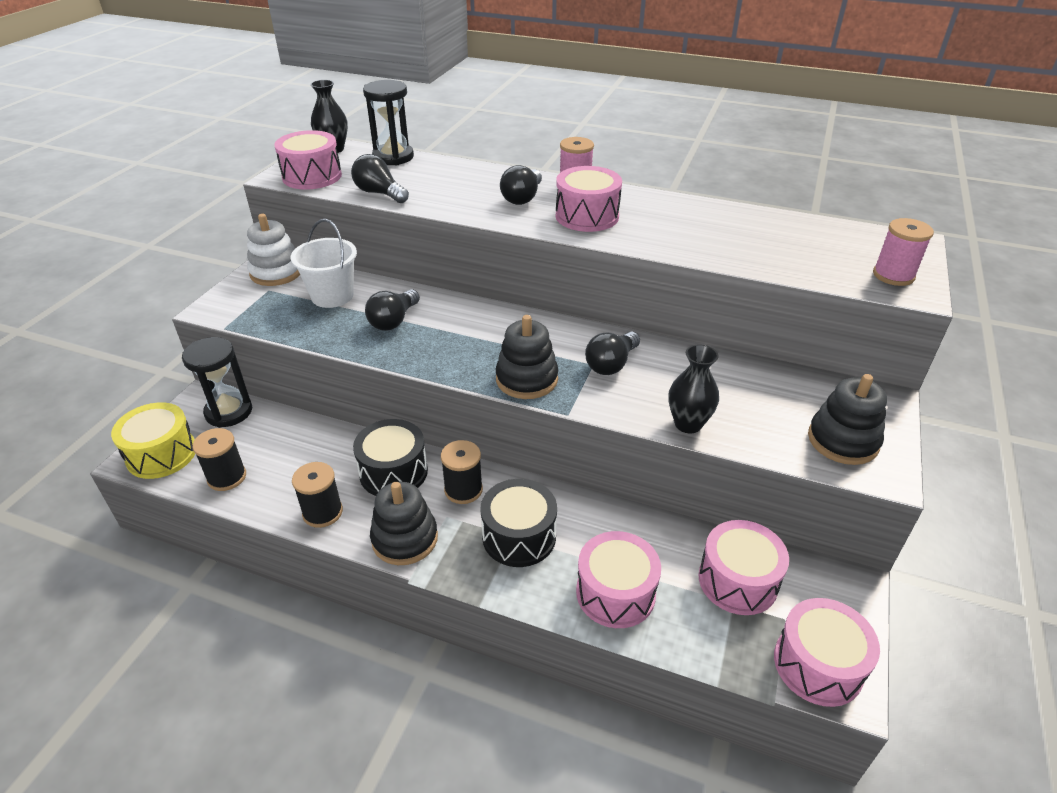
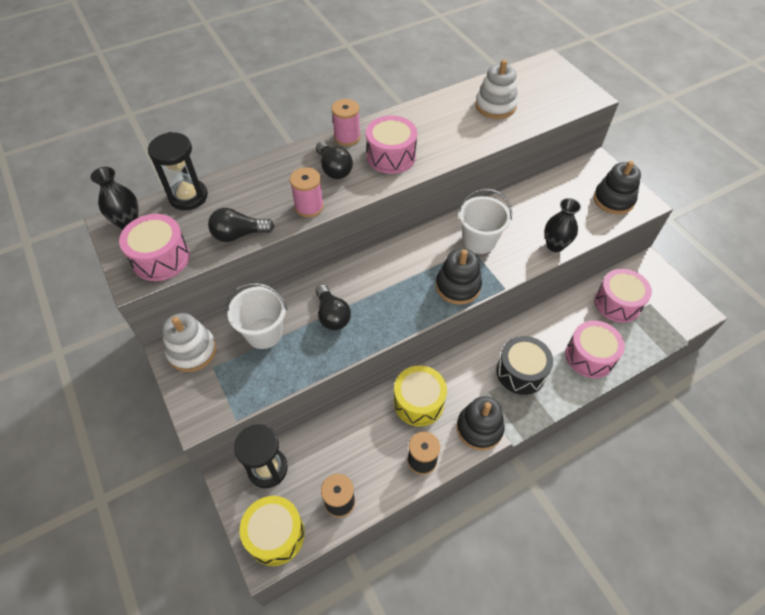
camera: 50 degrees left, 15 degrees up
black drum [353,419,428,496] -> yellow drum [394,365,447,426]
black spool [441,440,483,504] -> none
black light bulb [585,331,640,375] -> white bucket [458,189,512,254]
pink drum [774,598,880,707] -> none
pink spool [873,218,934,286] -> pink spool moved to [290,167,324,217]
none -> white stacking toy [475,59,518,119]

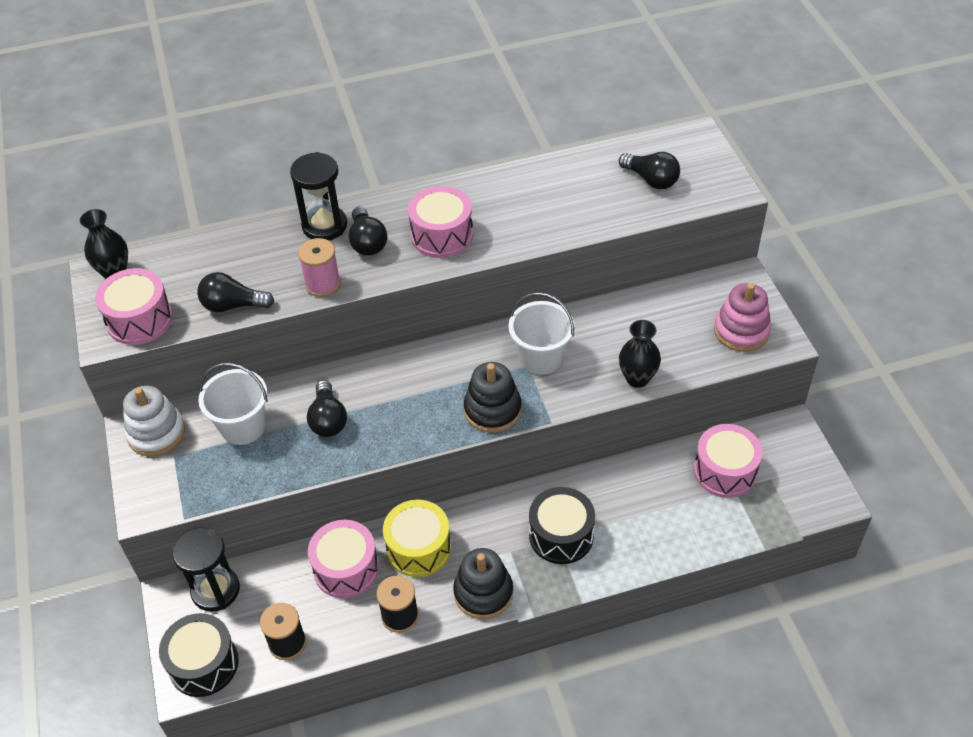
camera: 15 degrees right, 5 degrees down
black hourglass [148,132,208,210] -> black hourglass moved to [290,152,347,241]
yellow drum [240,496,305,566] -> black drum [159,613,239,697]
pink spool [332,99,361,146] -> none
white stacking toy [475,59,518,119] -> none
pink drum [565,320,625,378] -> pink drum moved to [308,520,379,598]
black stacking toy [594,161,641,214] -> pink stacking toy [714,283,771,352]
none -> black light bulb [619,152,680,189]

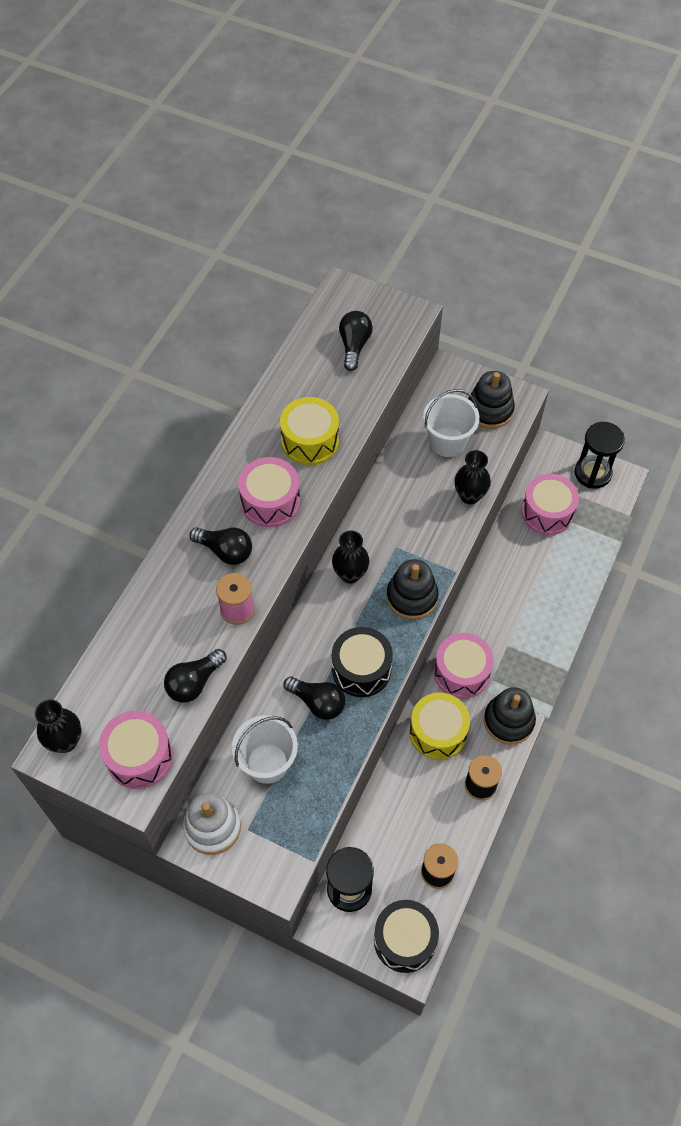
camera: 50 degrees left, 10 degrees up
black hourglass [290,152,347,241] -> black hourglass moved to [575,422,625,489]
pink drum [308,520,379,598] -> pink drum moved to [434,633,494,699]
white bucket [508,292,575,375] -> white bucket moved to [423,389,480,457]
black drum [529,487,595,564] -> black drum moved to [332,627,393,697]
black light bulb [619,152,680,189] -> black light bulb turned 75 degrees counterclockwise [339,311,373,371]
pink stacking toy [714,283,771,352] -> black stacking toy [468,371,515,429]
none -> yellow drum [280,397,339,465]
none -> black vase [332,531,370,584]

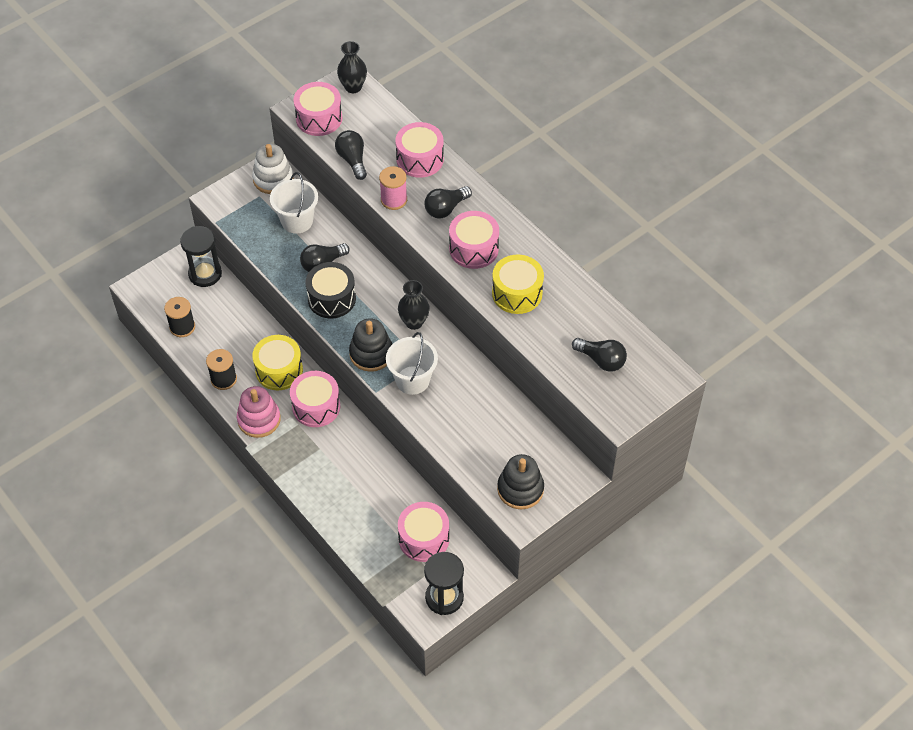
camera: 115 degrees right, 5 degrees down
black drum [374,900,439,973] -> none
white bucket [423,389,480,457] -> white bucket moved to [386,332,438,395]
black vase [455,450,491,504] -> none
black stacking toy [484,687,536,745] -> pink stacking toy [237,386,281,438]
none -> pink drum [395,122,444,178]

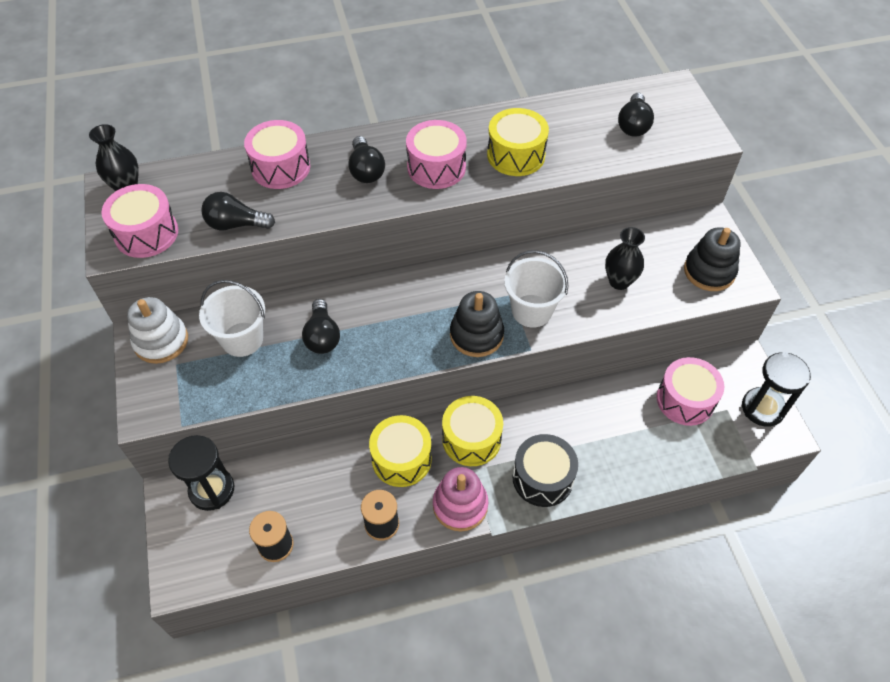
camera: 65 degrees left, 0 degrees up
pink drum [290,371,340,427] -> yellow drum [442,396,503,466]
black drum [306,262,356,318] -> black drum moved to [513,434,578,507]
pink spool [379,166,407,210] -> none
black vase [398,280,430,330] -> black vase moved to [605,227,645,290]
black light bulb [572,338,627,371] -> black light bulb turned 135 degrees clockwise [618,93,654,137]

